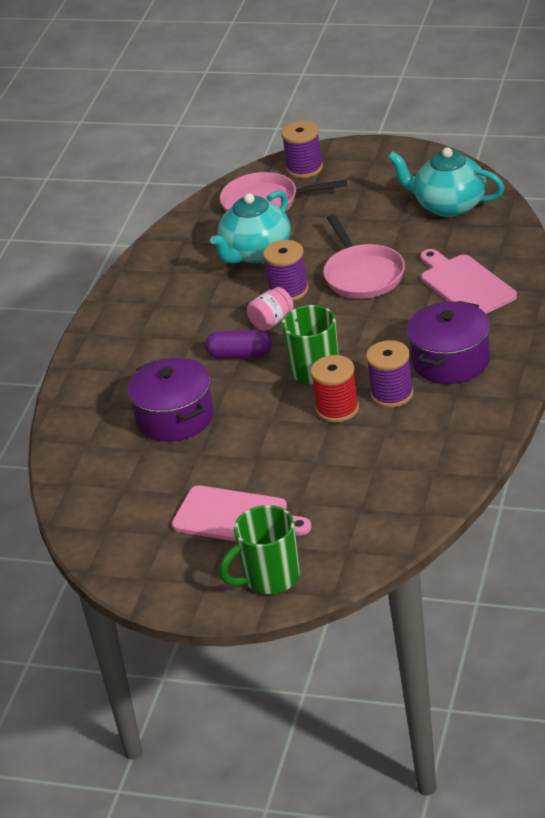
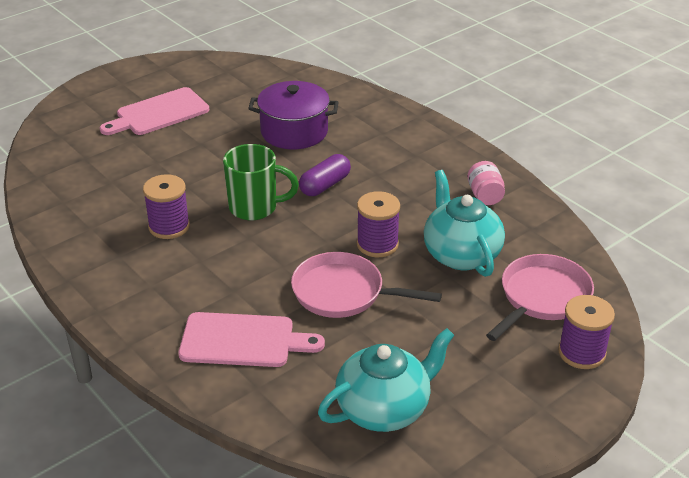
camera: 120 degrees right, 0 degrees up
green mug [219,505,300,594] -> none
pink jar [247,287,294,331] -> pink jar moved to [467,161,505,205]
red spool [311,355,359,423] -> none
purple pot [407,301,490,384] -> none

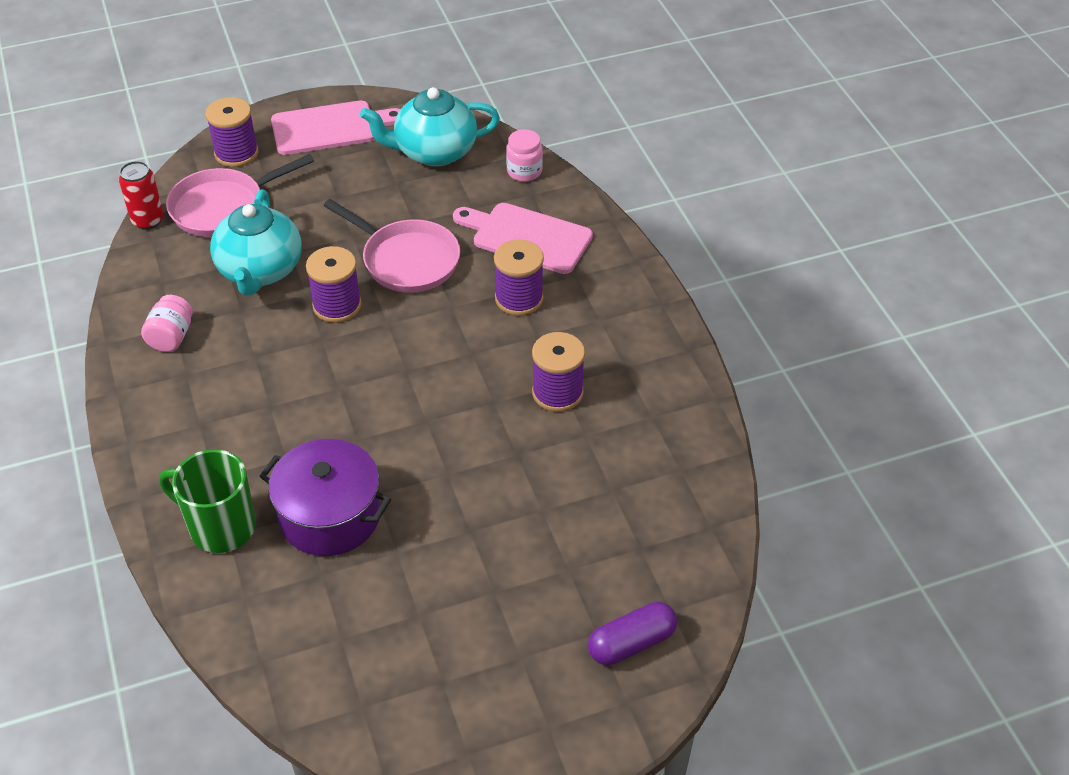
camera: 160 degrees left, 10 degrees up
pink cutting board [100,87,209,135] -> pink cutting board moved to [271,100,401,155]
green mug [223,144,299,220] -> green mug moved to [159,449,256,553]
purple capsule [299,154,351,196] -> purple capsule moved to [588,602,677,665]
none -> red can [119,161,164,230]
none -> purple spool [494,240,544,316]
none -> pink jar [506,129,543,182]

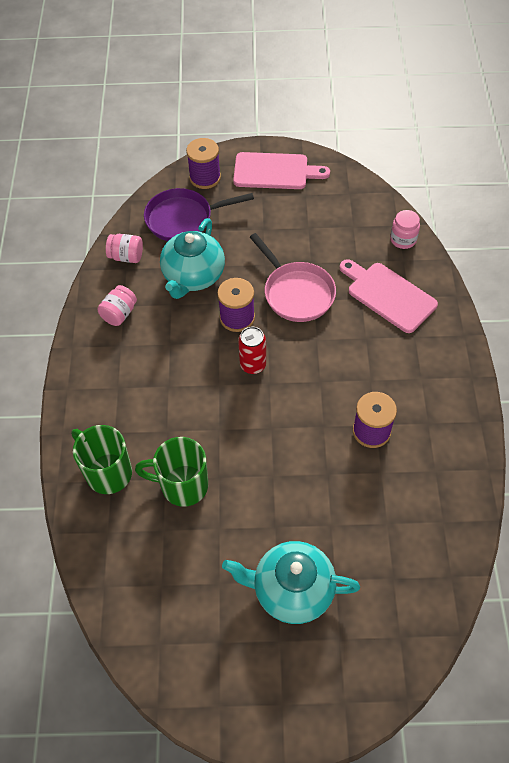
camera: 20 degrees right, 10 degrees up
red can [119,161,164,230] -> red can moved to [238,327,266,374]
pink pan [166,154,314,237] -> purple pan [144,188,254,241]
purple pot [260,439,391,556] -> green mug [135,437,208,507]
turquoise teapot [360,87,500,167] -> turquoise teapot moved to [222,541,360,624]
purple spool [494,240,544,316] -> none
purple capsule [588,602,677,665] -> none
none -> pink jar [106,234,143,263]

